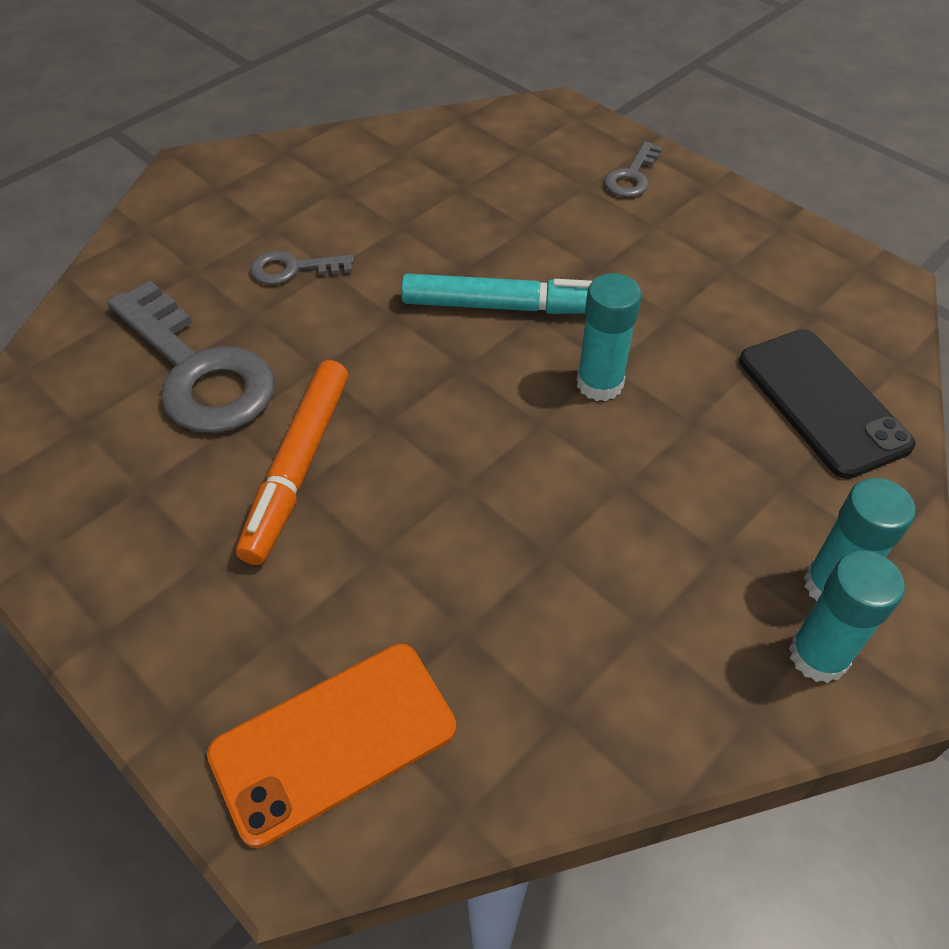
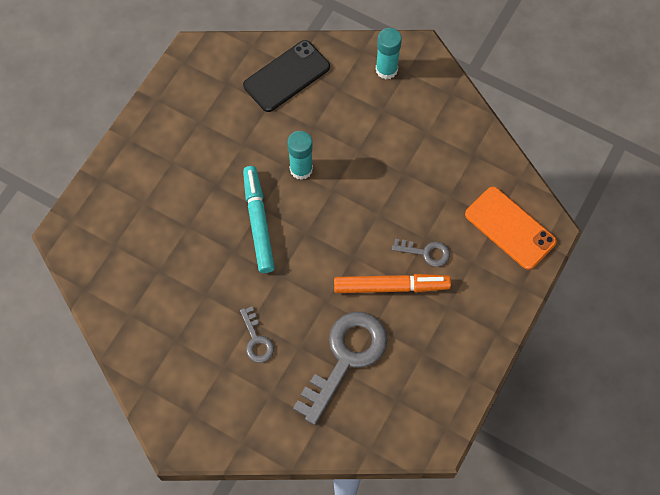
camera: 105 degrees left, 15 degrees up
grey key [604,141,662,197] -> grey key moved to [392,239,450,267]
turquoise glue stick [789,551,905,683] -> none

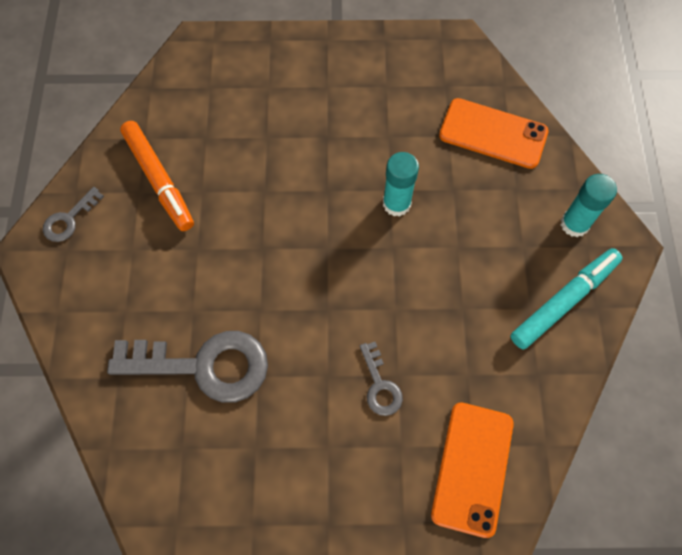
camera: 60 degrees right, 0 degrees up
grey key [240,306,274,363] -> grey key moved to [43,187,104,242]
black phone [243,40,330,112] -> orange phone [439,98,549,169]
turquoise marker [243,166,275,273] -> turquoise marker moved to [510,248,623,350]
orange marker [334,274,451,293] -> orange marker moved to [120,121,194,231]

